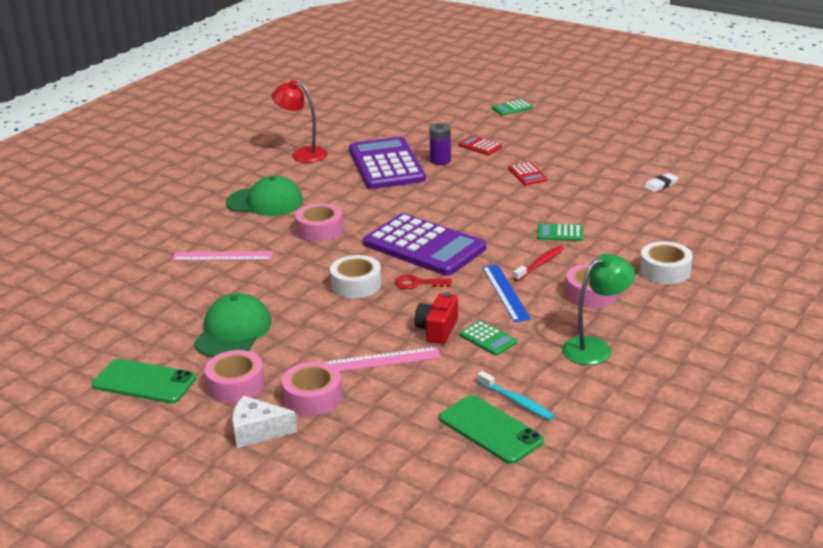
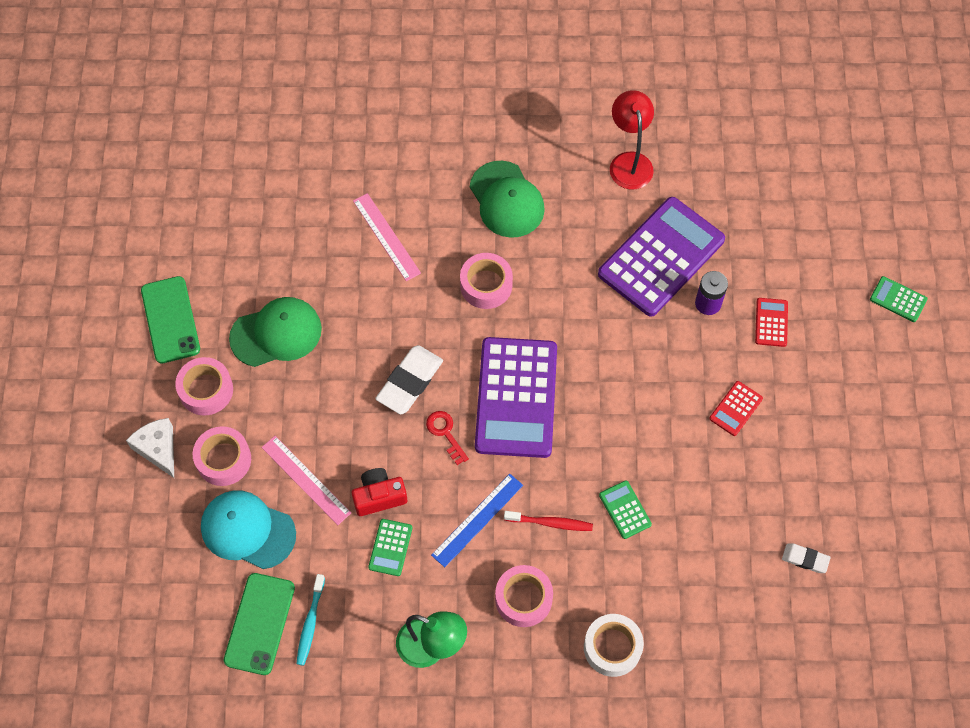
camera: 55 degrees right, 35 degrees up
white tape [330,255,382,299] -> white eraser [375,345,443,414]
none -> turquoise cap [201,490,296,569]

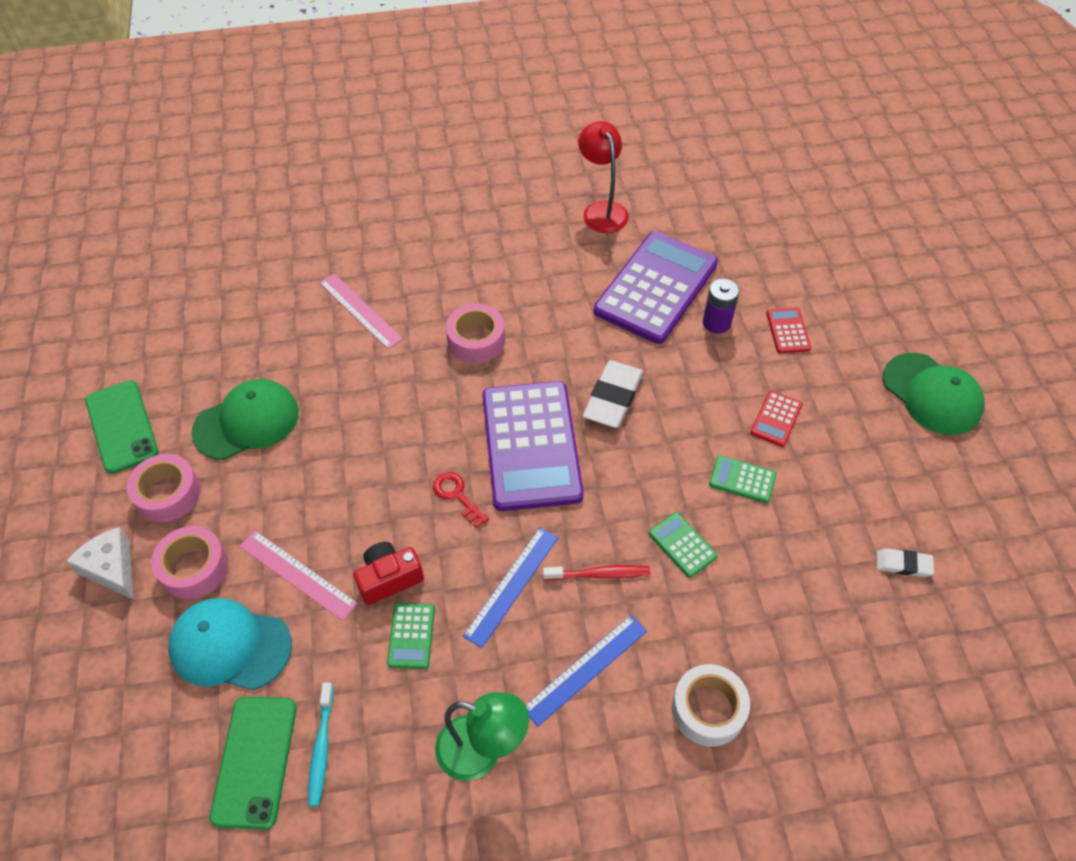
camera: 10 degrees left, 10 degrees down
white eraser [375,345,443,414] -> white eraser moved to [583,360,643,428]
green cap [470,161,545,238] -> green cap moved to [883,353,985,435]
pink tape [495,565,553,627] -> blue ruler [526,615,647,726]
green calculator [870,276,928,322] -> green calculator moved to [709,455,776,503]

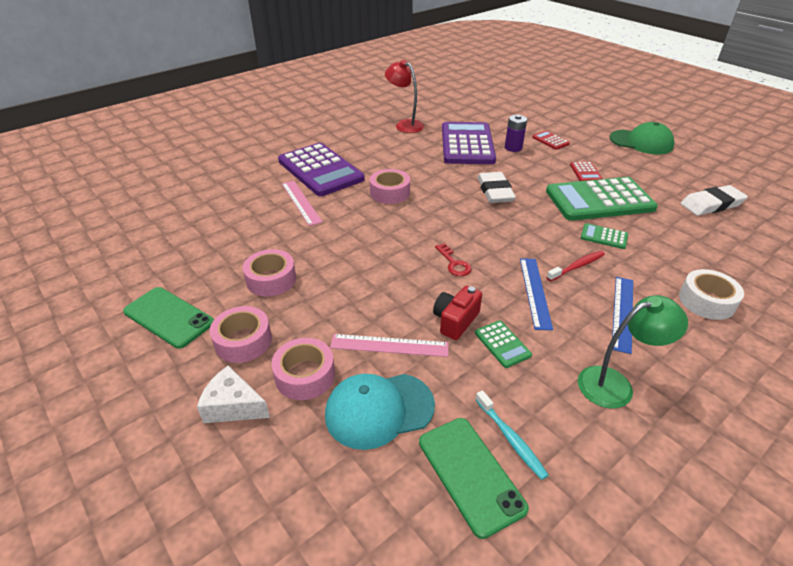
camera: 30 degrees left, 15 degrees down
green cap [192,379,299,460] -> pink tape [243,249,296,296]
pink ruler [319,274,403,349] -> pink ruler turned 45 degrees clockwise [282,181,322,226]
red key [433,472,489,528] -> red key turned 135 degrees counterclockwise [435,243,472,276]
purple calculator [482,381,584,511] -> purple calculator moved to [278,143,365,196]
green calculator [709,455,776,503] -> green calculator [546,177,658,221], size x2.39
white eraser [877,548,934,577] -> white eraser [681,185,748,216], size x1.81

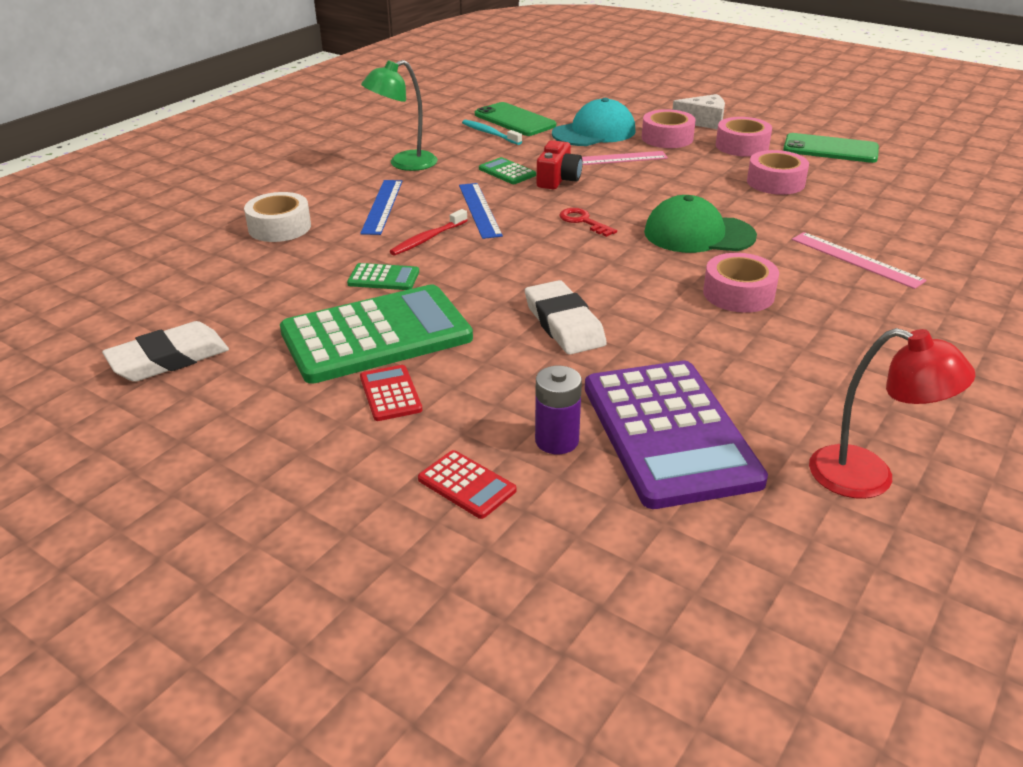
camera: 165 degrees right, 5 degrees down
purple calculator [278,143,365,196] -> none
green cap [610,122,674,154] -> green cap moved to [644,195,757,253]

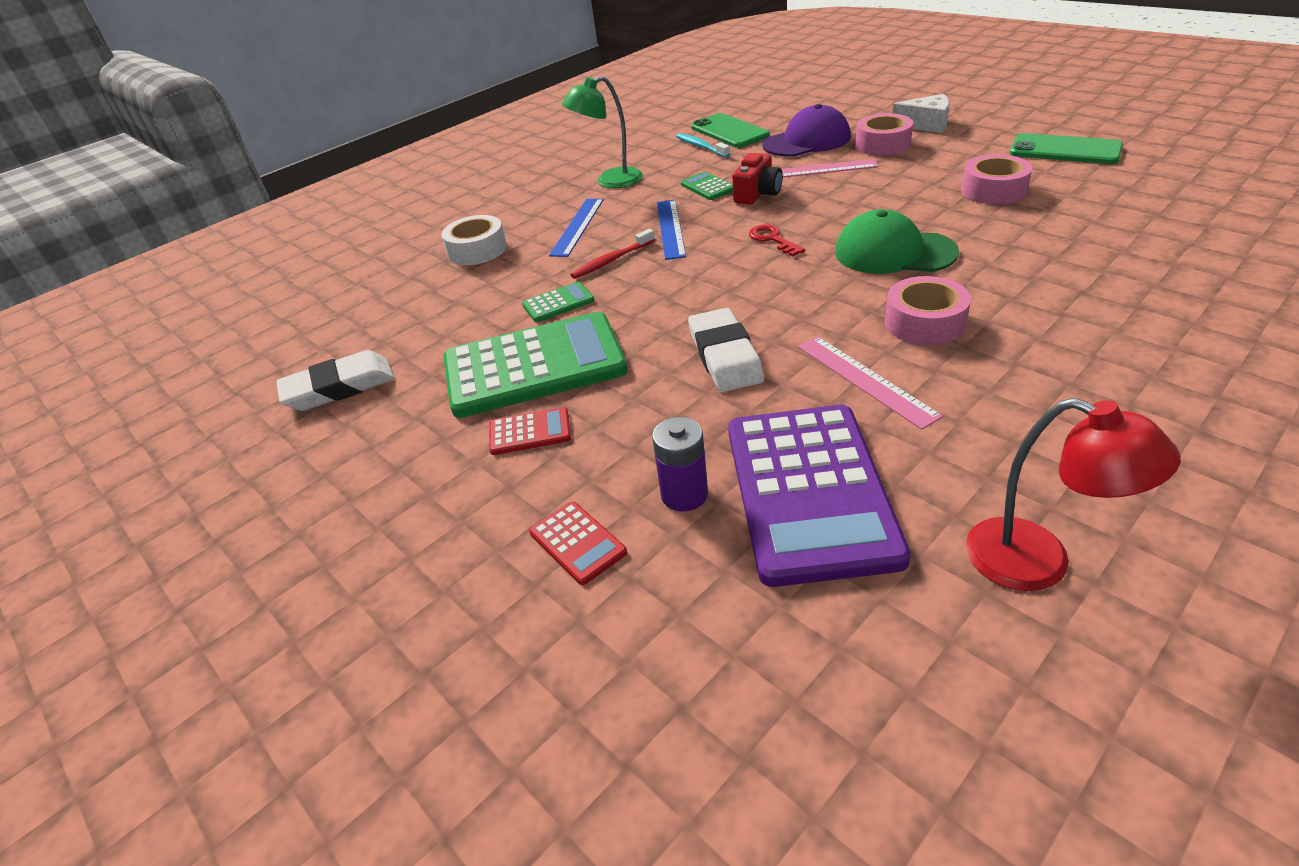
camera: 15 degrees right, 5 degrees up
green calculator [347,263,419,290] -> green calculator turned 45 degrees counterclockwise [522,282,595,322]
red calculator [360,365,423,421] -> red calculator turned 90 degrees clockwise [489,407,571,455]
turquoise cap [552,98,636,146] -> purple cap [762,104,851,157]
pink tape [716,117,772,157] -> none
pink ruler [792,232,926,289] -> pink ruler moved to [798,336,943,430]

